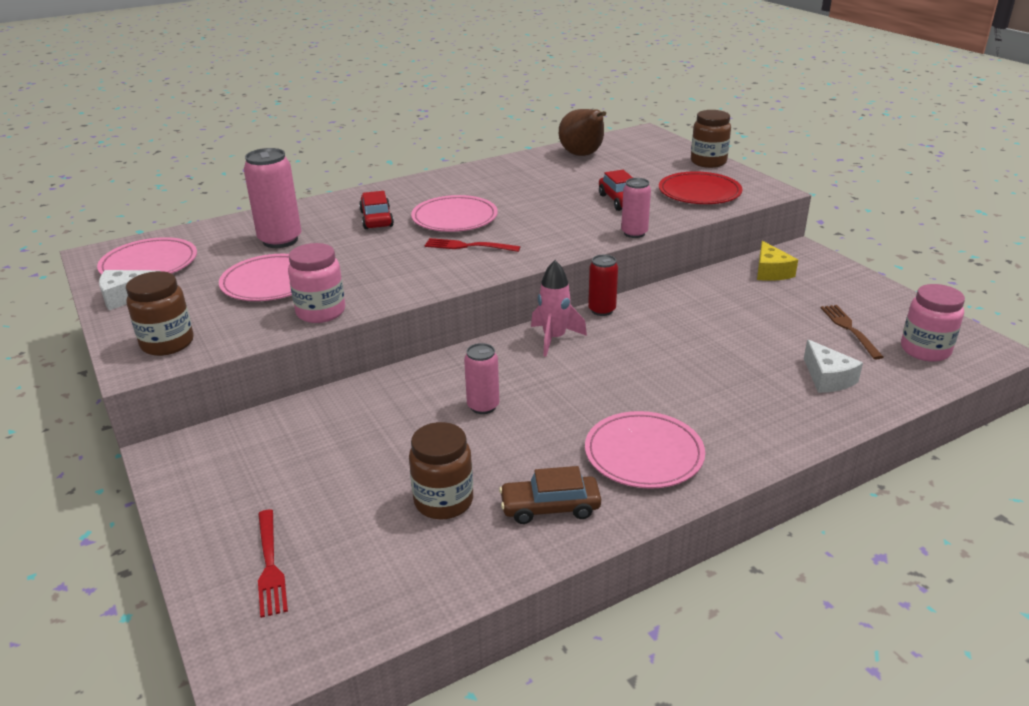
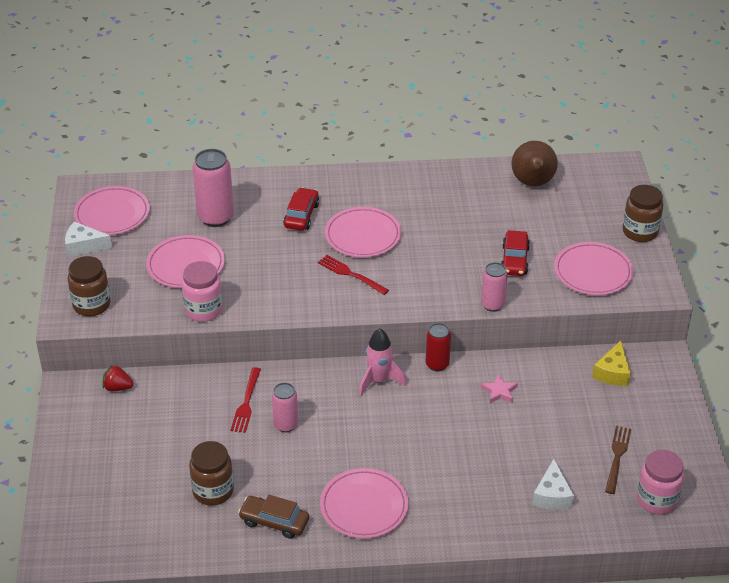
camera: 25 degrees right, 10 degrees up
red fork [258,510,288,618] -> red fork moved to [230,367,261,433]
red plate [659,171,742,204] -> pink plate [554,242,633,295]
none -> red strawberry [102,364,134,391]
none -> pink star [481,374,518,403]

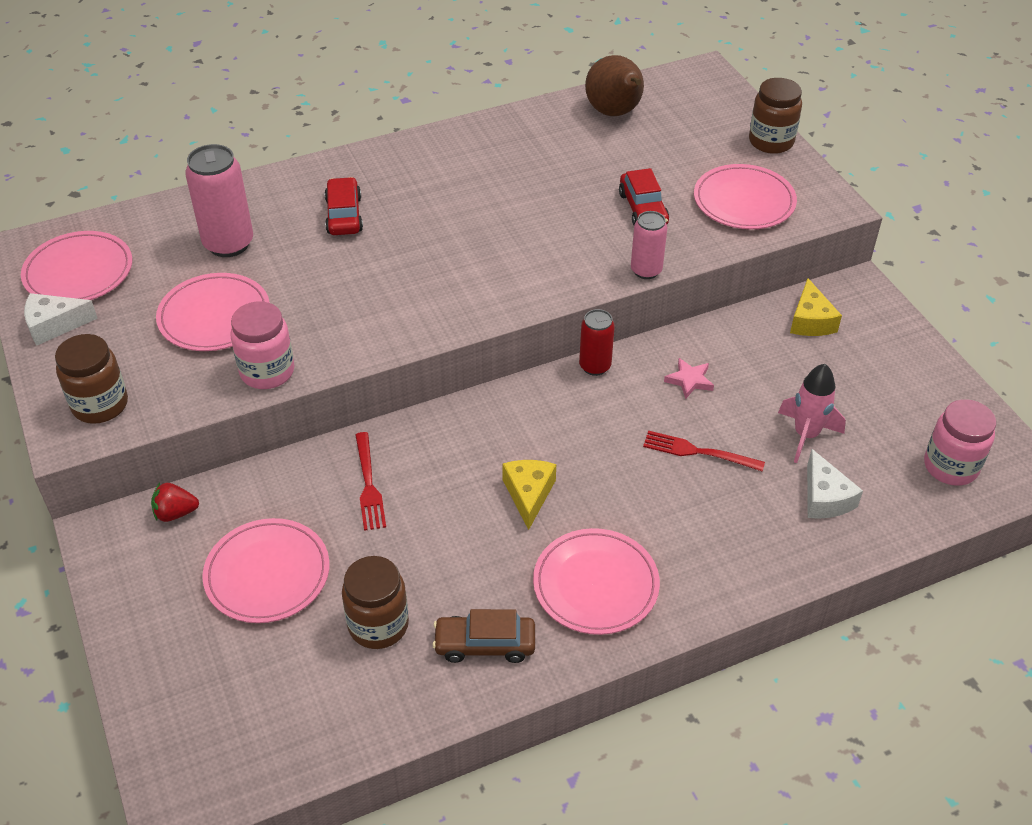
camera: 20 degrees left, 5 degrees up
pink can [272,382,298,432] -> none
red fork [318,255,389,295] -> red fork moved to [643,431,765,471]
pink plate [325,207,401,258] -> pink plate moved to [202,518,330,623]
pink rocket [359,328,406,396] -> pink rocket moved to [778,364,846,463]
brown fork [605,426,631,494] -> none
none -> yellow cheese [502,460,556,530]

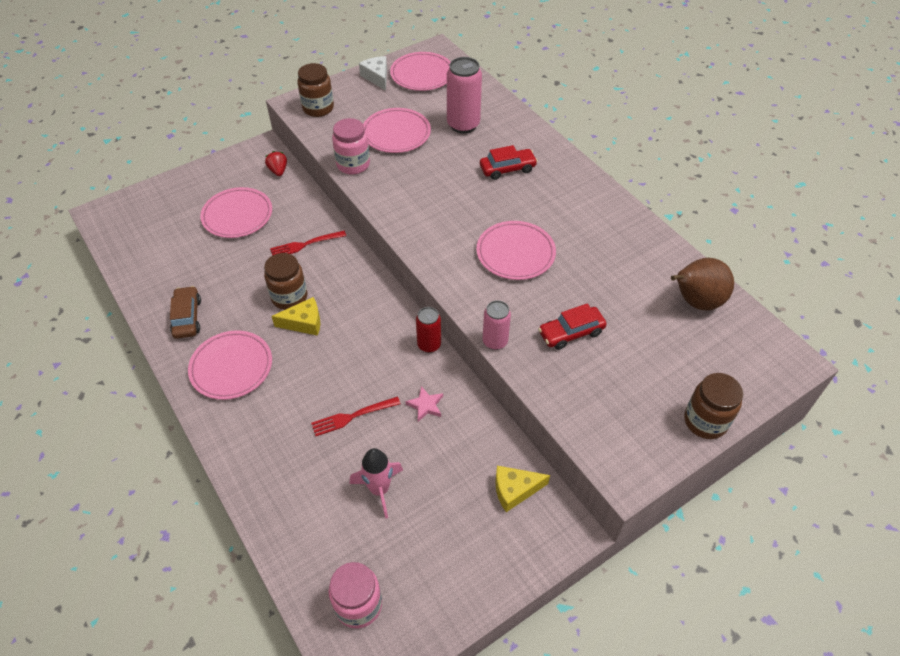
camera: 80 degrees right, 5 degrees up
brown jar [342,556,409,649] -> brown jar moved to [264,253,307,310]
red fork [643,431,765,471] -> red fork turned 120 degrees counterclockwise [311,397,400,436]
pink plate [694,164,797,229] -> pink plate moved to [476,221,556,280]
white cheese [807,449,863,519] -> none

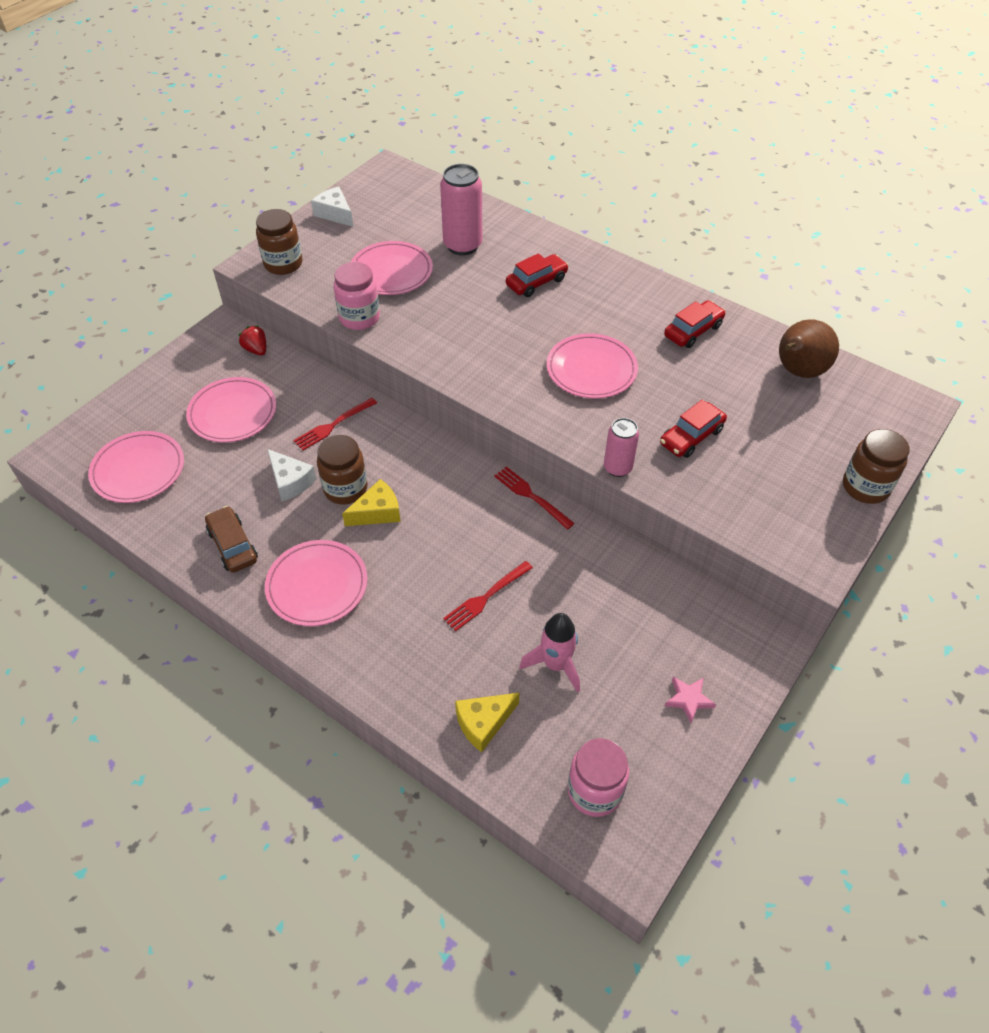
camera: 20 degrees left, 0 degrees up
pink plate [390,52,451,91] -> pink plate moved to [88,431,184,503]
pink star [405,386,443,422] -> pink star moved to [665,677,716,723]
red can [416,307,441,353] -> red fork [494,466,575,530]
yellow cheese [495,466,550,512] -> yellow cheese moved to [455,692,520,752]
none -> white cheese [267,449,317,501]
none -> red car [664,300,726,348]

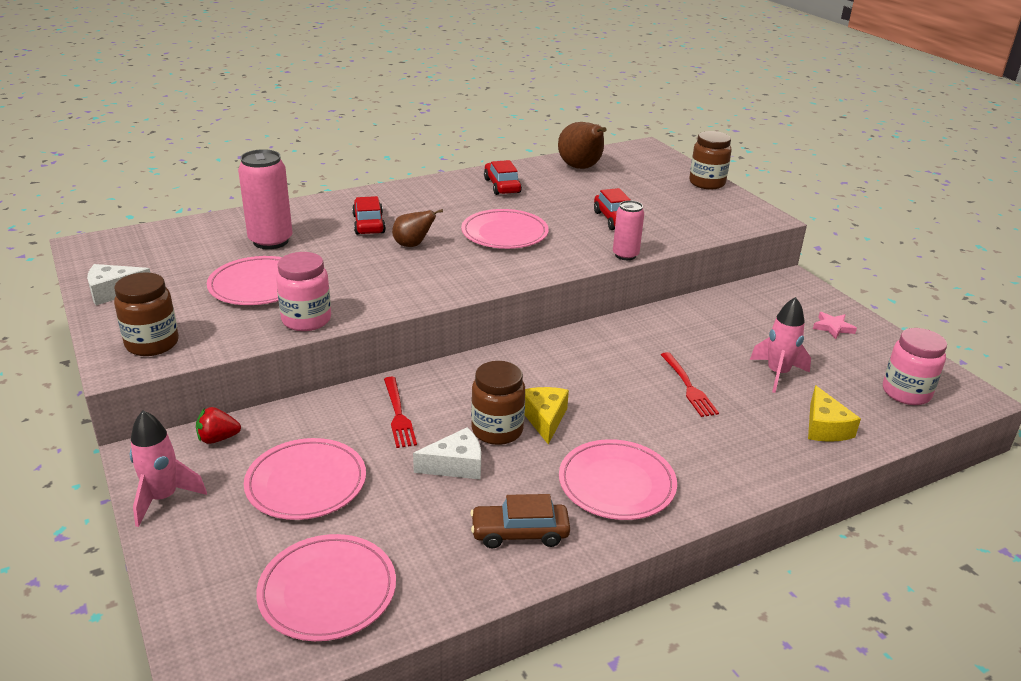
camera: 65 degrees left, 20 degrees down
red fork [494,466,575,530] -> none
none -> pink rocket [130,410,207,527]
none -> brown pear [392,209,443,247]

